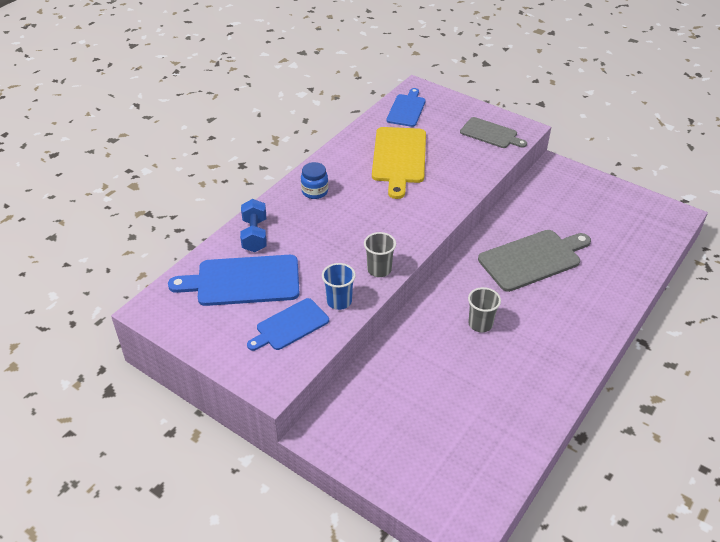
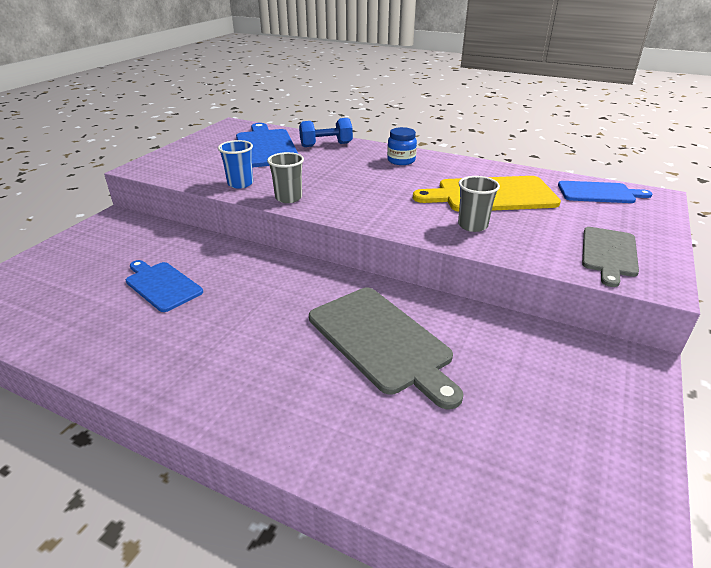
camera: 80 degrees right, 10 degrees down
blue cutting board [247,298,329,351] -> blue cutting board moved to [126,260,203,312]
grey cup [468,287,501,332] -> grey cup moved to [458,176,500,232]

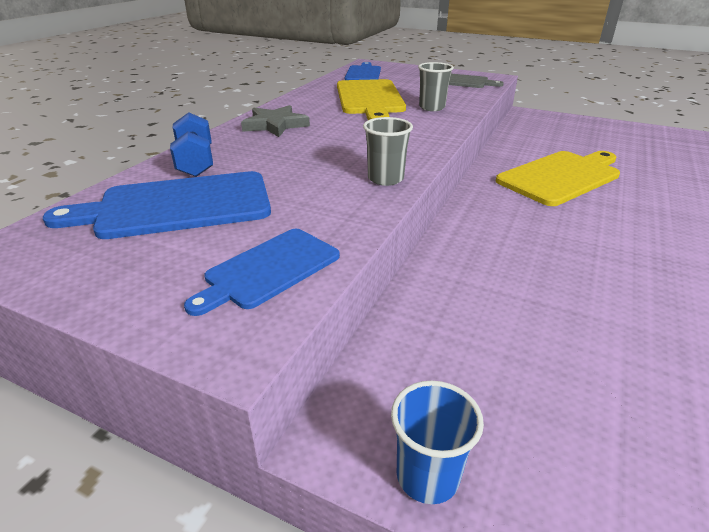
camera: 90 degrees left, 0 degrees up
blue cutting board [126,260,203,312] -> blue cutting board moved to [184,229,340,316]
blue cup [218,140,253,188] -> blue cup moved to [391,380,484,504]
grey cutting board [309,288,464,409] -> yellow cutting board [496,151,620,206]
blue jar [387,127,417,165] -> grey star [241,105,310,137]

